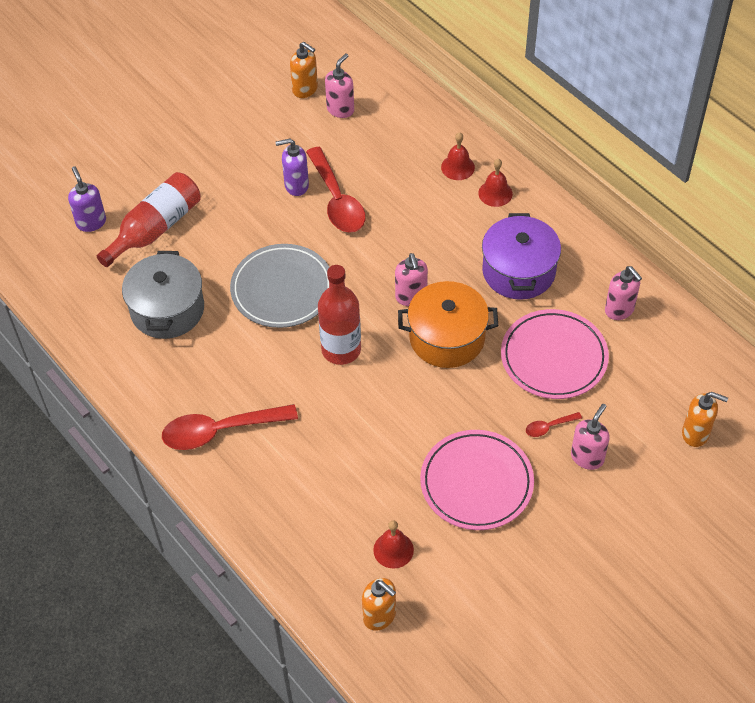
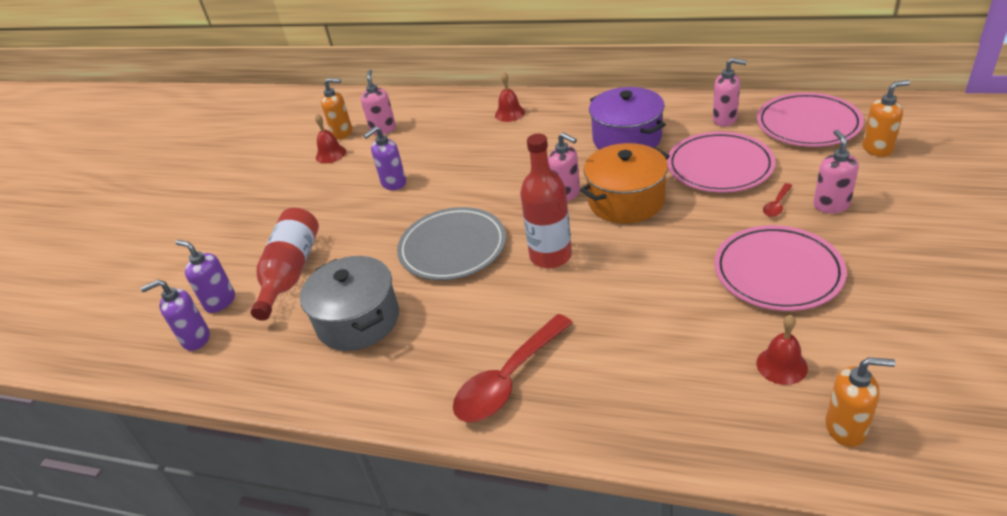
camera: 30 degrees left, 15 degrees down
red spoon [306,147,365,233] -> none
red bell [478,159,513,207] -> red bell moved to [315,114,346,164]
none -> purple soap dispenser [140,280,210,351]
none -> pink plate [757,92,864,147]

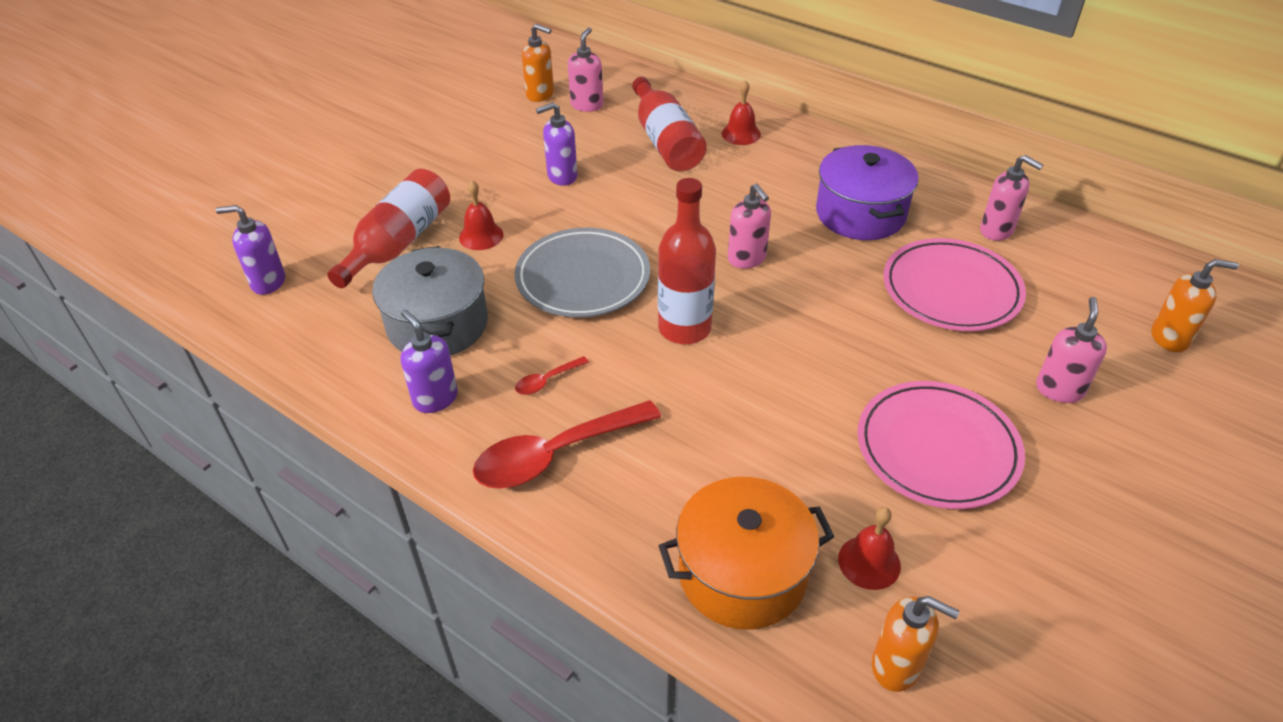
camera: 15 degrees right, 5 degrees up
purple soap dispenser [175,240,235,313] -> purple soap dispenser moved to [401,309,458,413]
red bell [315,114,346,164] -> red bell moved to [459,180,504,250]
orange pot [580,143,670,223] -> orange pot moved to [659,477,834,630]
pink plate [757,92,864,147] -> none
red spoon [763,183,792,217] -> red spoon moved to [515,356,589,395]
none -> red bottle [632,77,707,171]

